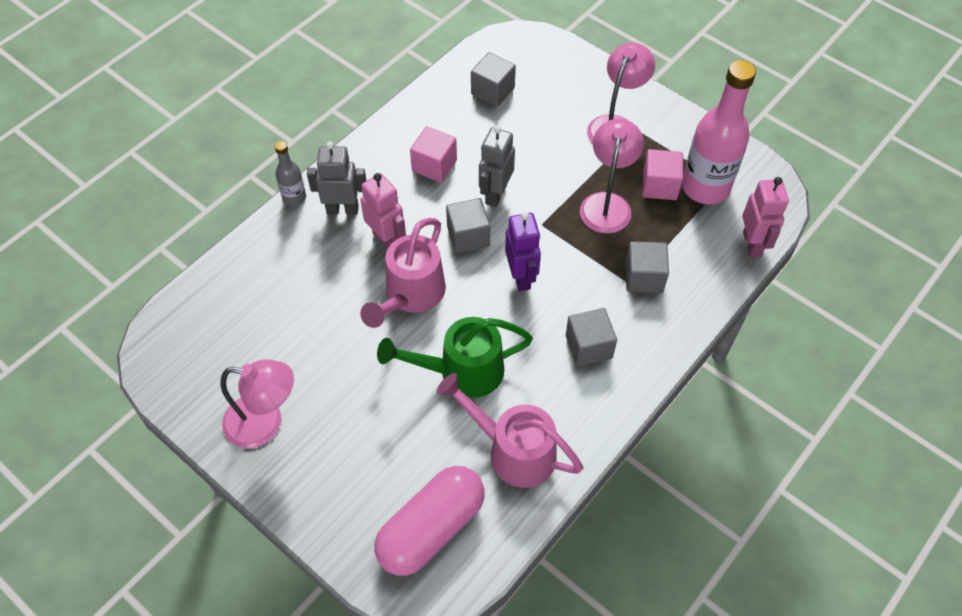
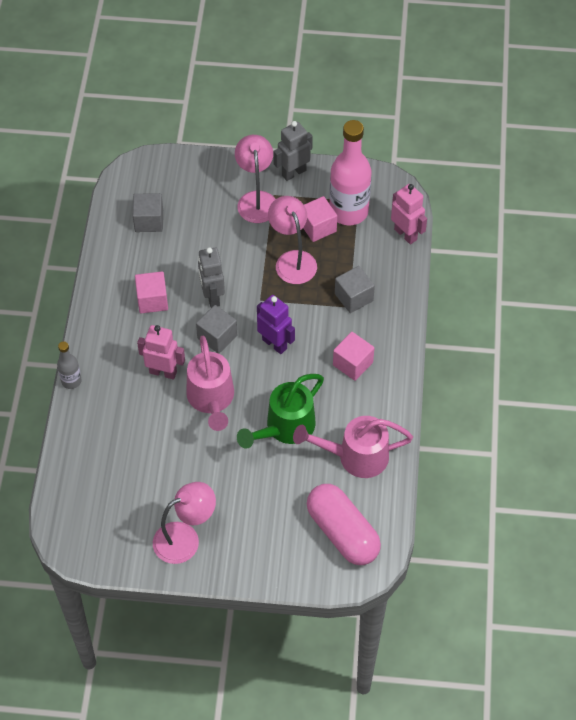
camera: 35 degrees left, 0 degrees up
grey robot [307,141,367,215] -> grey robot moved to [273,121,313,181]
pink capsule [374,466,485,576] -> pink capsule turned 45 degrees counterclockwise [307,484,381,565]
grey cube [566,308,617,367] -> pink cube [333,332,374,381]

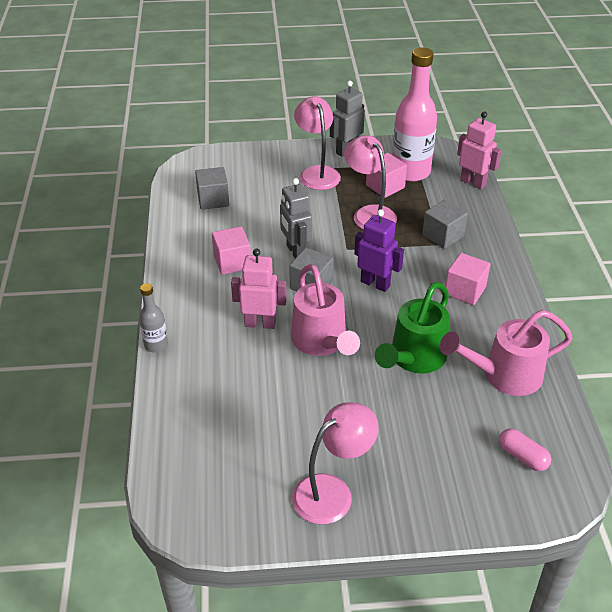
camera: 10 degrees left, 15 degrees down
pink capsule [307,484,381,565] -> pink capsule [499,429,551,471], size x0.48

